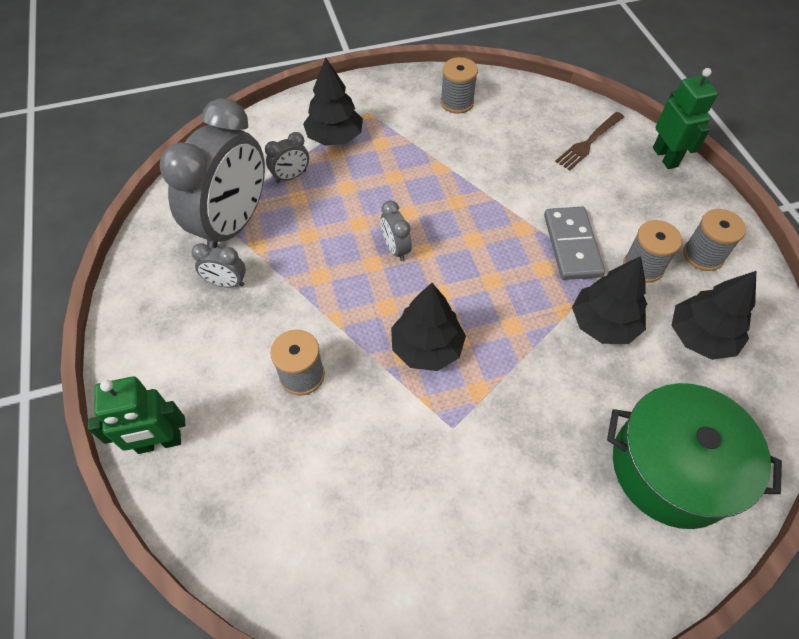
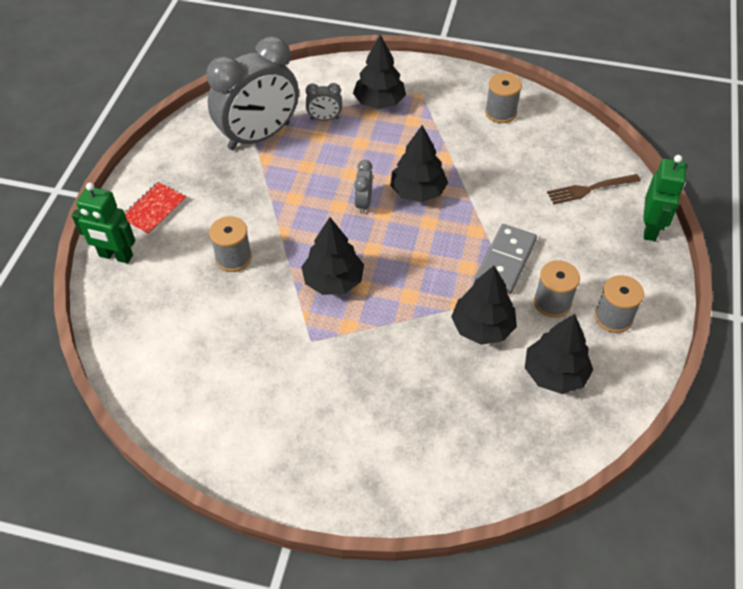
camera: 30 degrees right, 5 degrees down
grey clock [191,243,246,288] -> none
green pot [607,383,782,529] -> none
none -> red notebook [125,182,186,235]
none -> black tree [390,125,448,202]

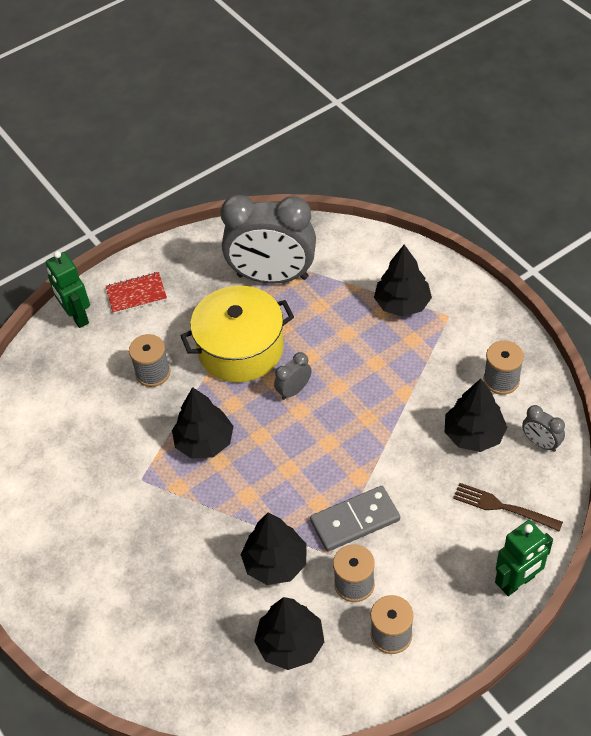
camera: 45 degrees right, 0 degrees up
grey clock [306,83,342,121] -> grey clock moved to [522,405,565,452]
black tree [390,125,448,202] -> black tree moved to [445,379,507,452]
none -> yellow pot [180,286,294,383]

